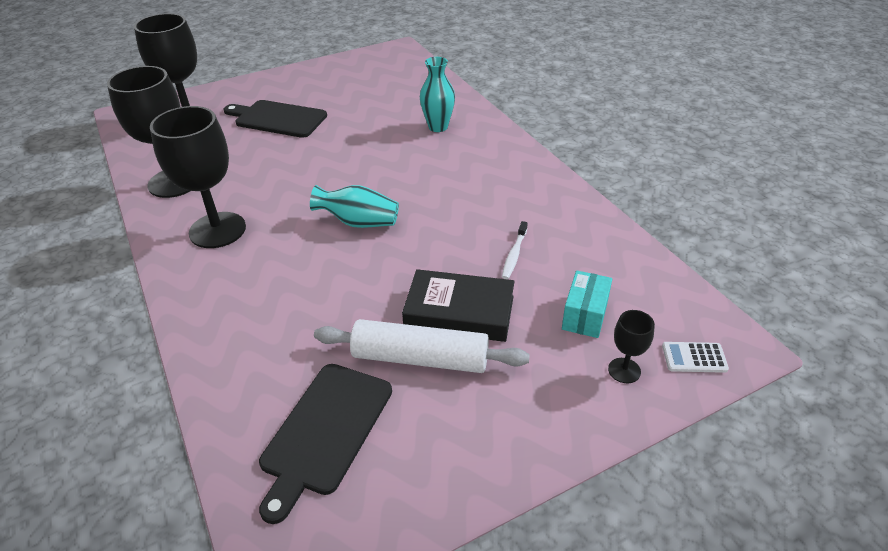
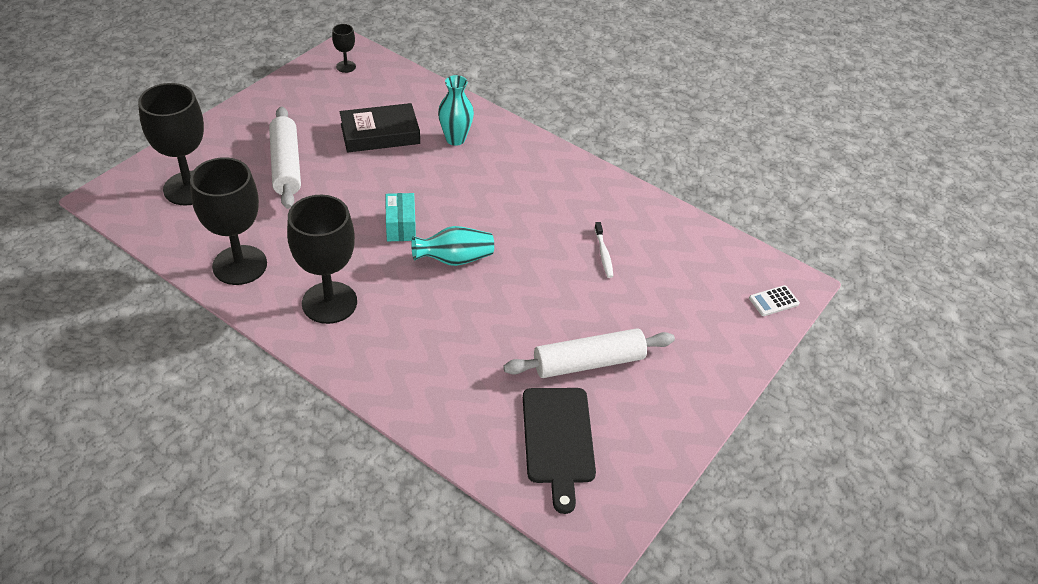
camera: 30 degrees left, 5 degrees up
black cutting board [224,100,327,138] -> white rolling pin [269,106,301,209]
black book [402,269,515,342] -> black book moved to [340,103,420,153]
turquoise box [562,270,612,338] -> turquoise box moved to [385,193,416,241]
black goblet [608,310,655,383] -> black goblet moved to [332,24,356,73]

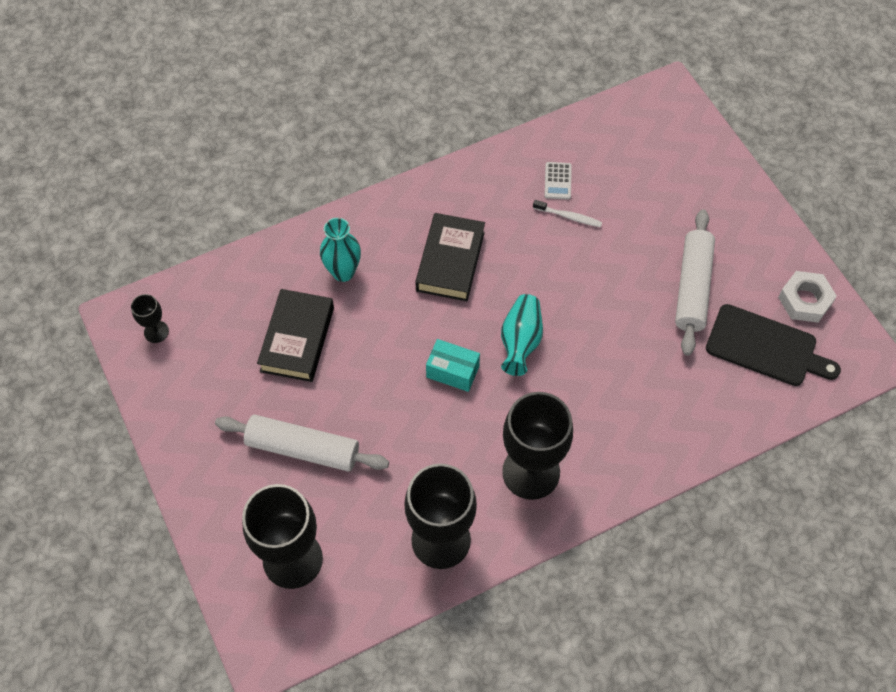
camera: 60 degrees left, 15 degrees up
white calculator [749,285,800,316] -> white calculator moved to [544,162,572,200]
none -> black book [415,213,485,301]
none -> white nut [778,271,837,323]

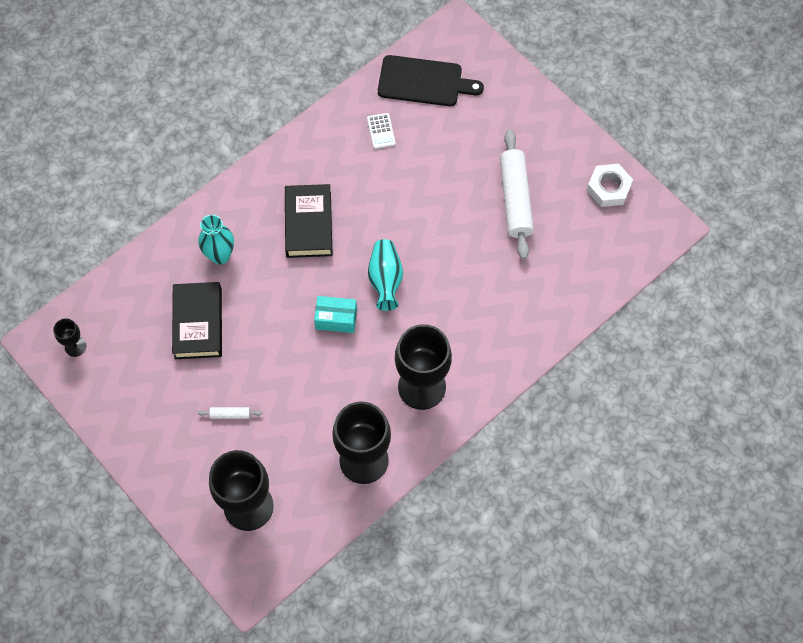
camera: 15 degrees left, 5 degrees up
white rolling pin [215,415,389,471] -> white rolling pin [198,407,262,419], size x0.42
white toothbrush [533,200,602,227] -> none
black cutting board [706,304,841,386] -> black cutting board moved to [378,55,484,106]

